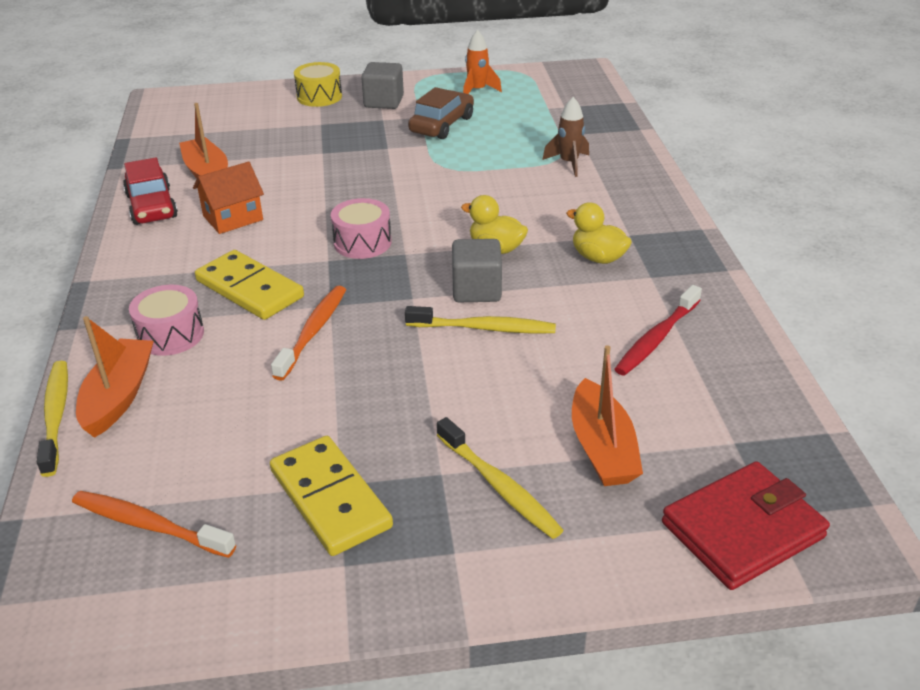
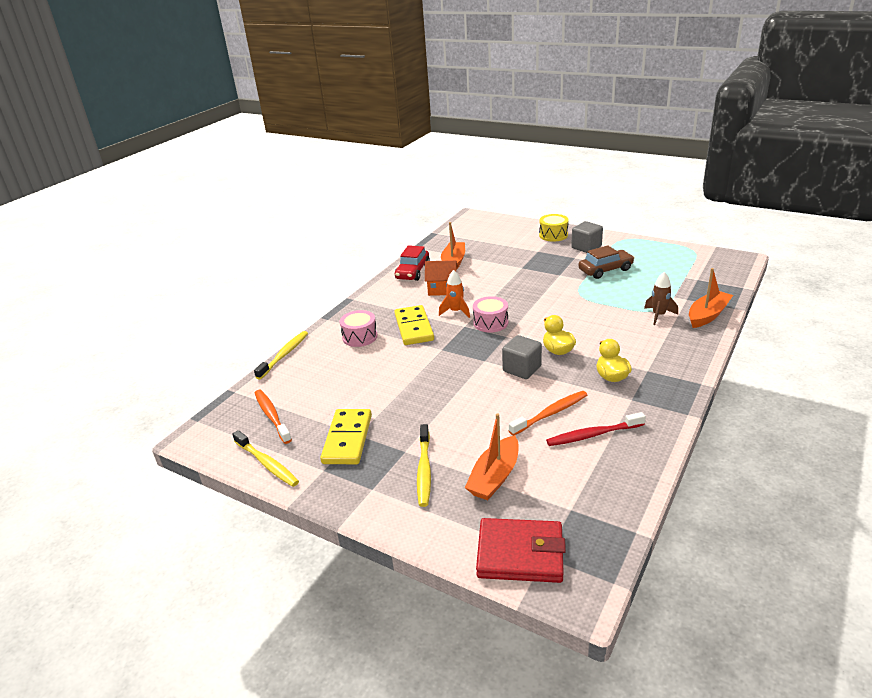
camera: 40 degrees right, 5 degrees down
orange boat [76,316,154,438] -> orange boat moved to [689,268,733,328]
orange toothbrush [271,286,346,381] -> orange toothbrush moved to [509,391,587,436]
yellow toothbrush [405,306,556,334] -> yellow toothbrush moved to [232,430,299,487]
orange rocket [463,30,502,94] -> orange rocket moved to [439,270,470,318]

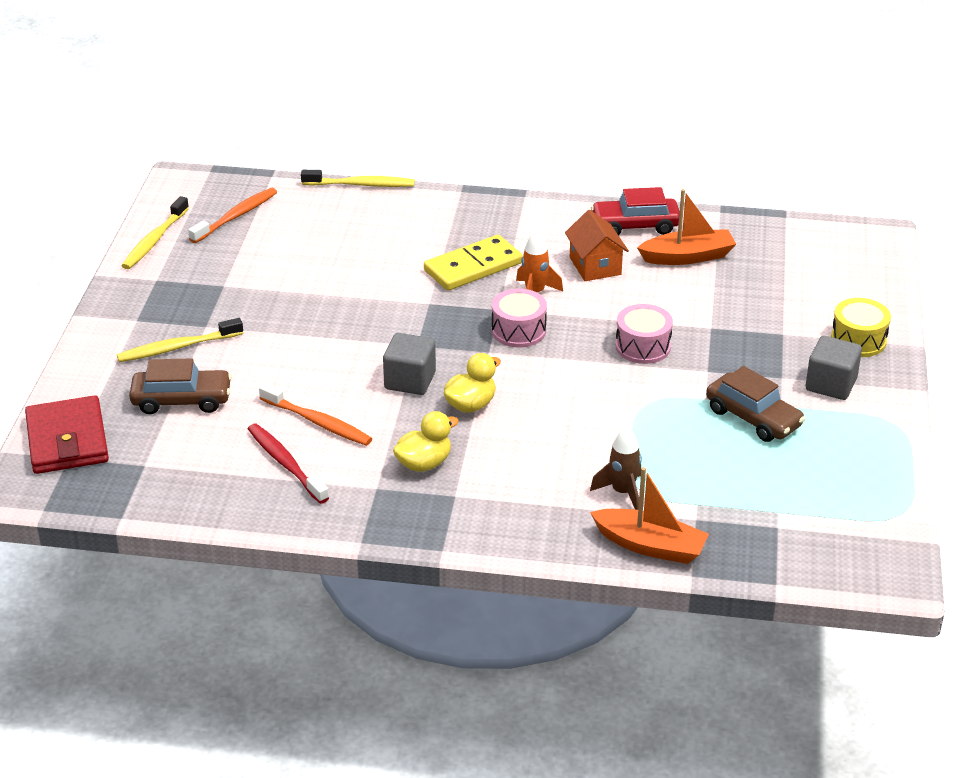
camera: 65 degrees right, 5 degrees up
yellow domino [320,409,372,464] -> none
pink drum [340,310,378,347] -> pink drum moved to [615,304,673,364]
orange boat [465,414,519,500] -> brown car [129,358,232,414]

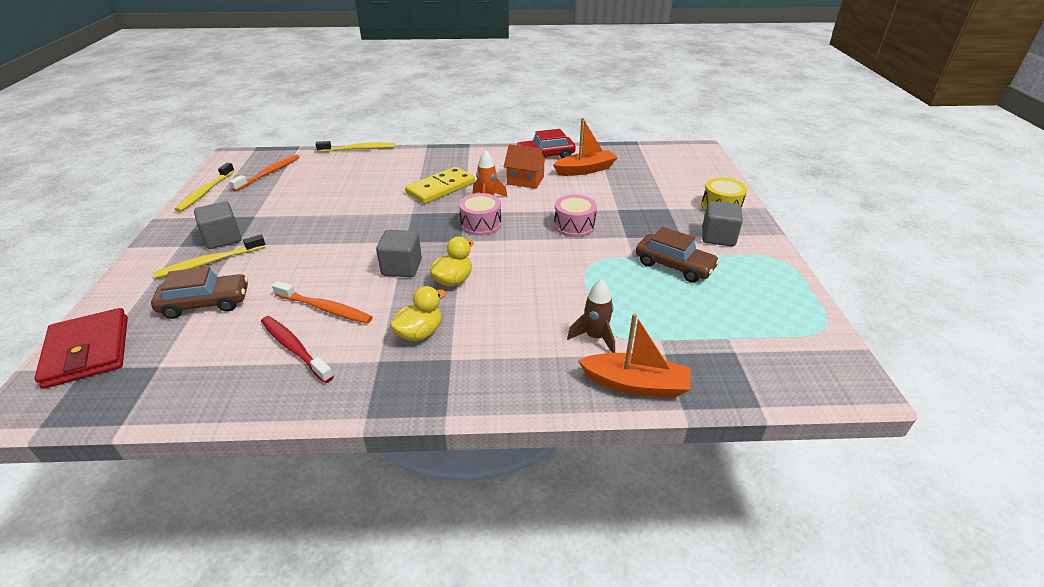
camera: 10 degrees left, 0 degrees up
orange house [565,210,629,281] -> orange house turned 45 degrees counterclockwise [504,144,547,189]
none -> grey cube [194,201,241,249]

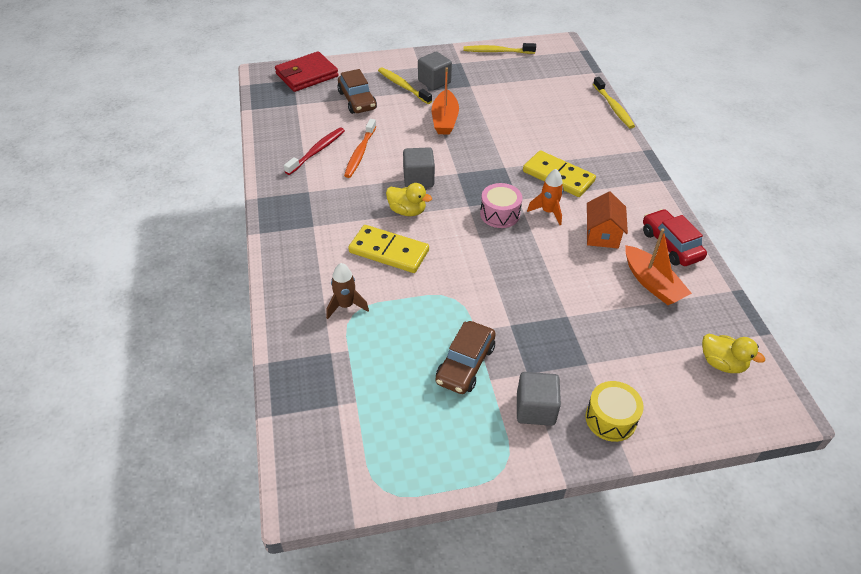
camera: 80 degrees right, 10 degrees up
orange toothbrush [229,154,300,192] -> none
yellow duck [390,286,446,341] -> yellow duck moved to [702,334,765,373]
pink drum [554,195,597,237] -> none
orange boat [578,313,691,398] -> orange boat moved to [432,67,459,135]
none -> yellow domino [348,225,429,273]

